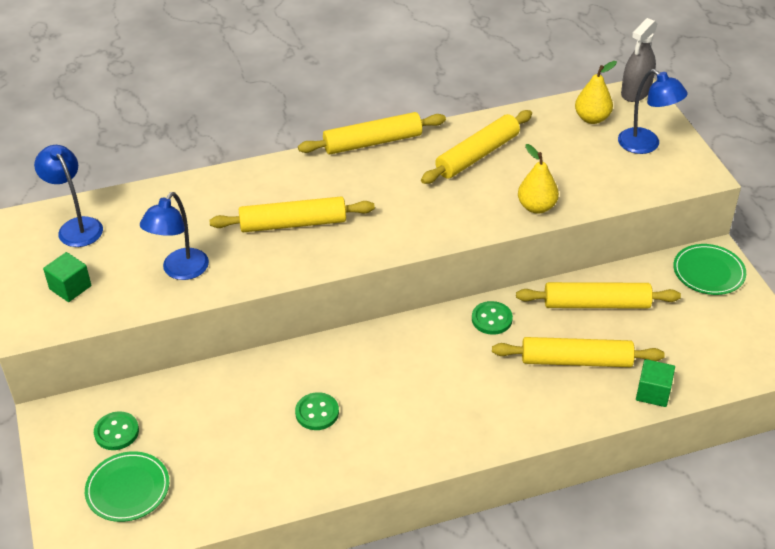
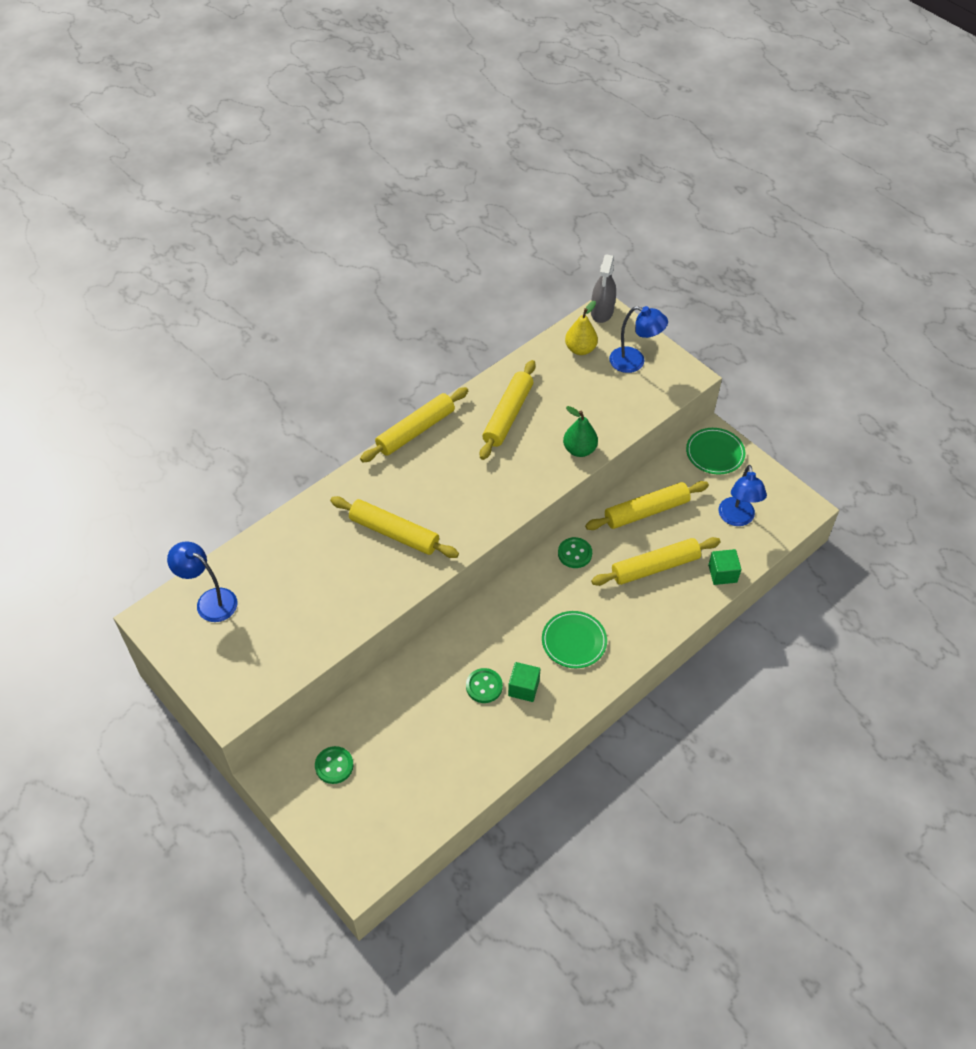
camera: 25 degrees left, 10 degrees up
green cube [43,252,91,302] -> green cube moved to [508,662,540,702]
green plate [85,451,169,522] -> green plate moved to [542,611,607,668]
blue lamp [140,192,209,280] -> blue lamp moved to [718,465,767,526]
yellow rolling pin [209,197,375,232] -> yellow rolling pin turned 60 degrees clockwise [330,496,459,558]
yellow pear [518,144,559,214] -> green pear [563,406,598,457]

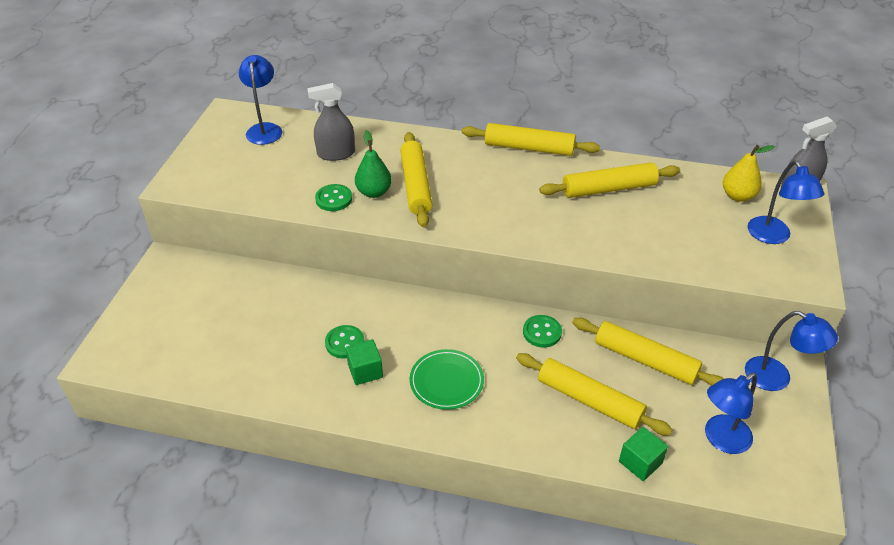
camera: 55 degrees right, 10 degrees down
green button [315,746,354,784] -> green button moved to [315,184,352,211]
green pear [563,406,598,457] -> green pear moved to [355,130,392,198]
green plate [686,428,746,475] -> blue lamp [745,311,838,391]
none -> grey spray bottle [307,83,355,161]

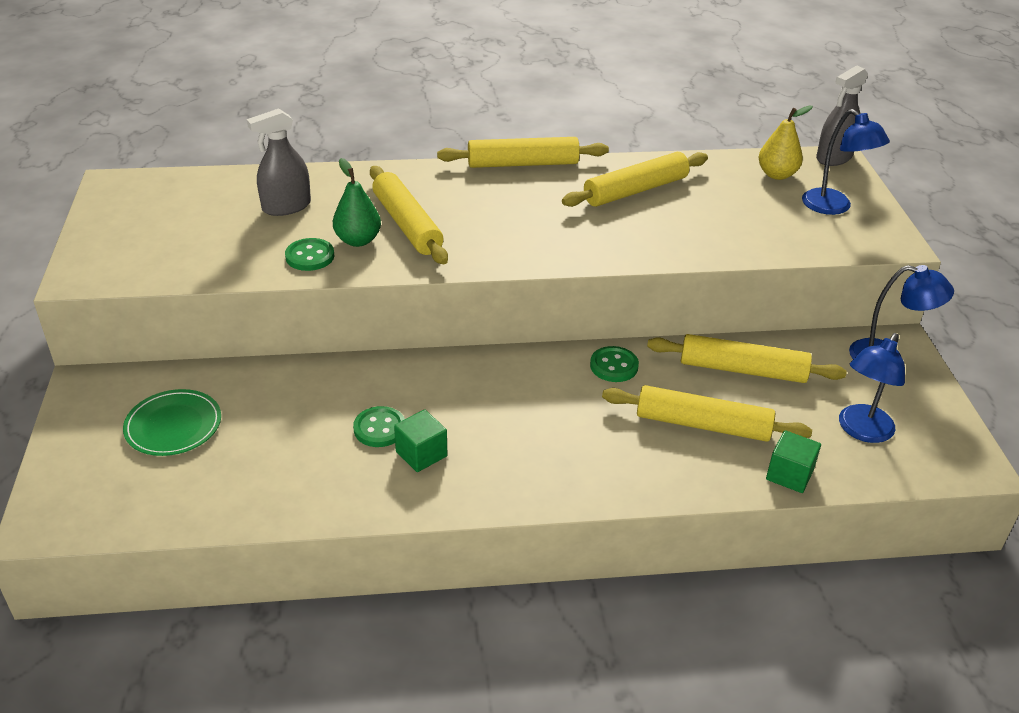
camera: 20 degrees left, 5 degrees down
blue lamp [239,55,282,145] -> none
green plate [410,349,484,410] -> green plate moved to [123,389,221,456]

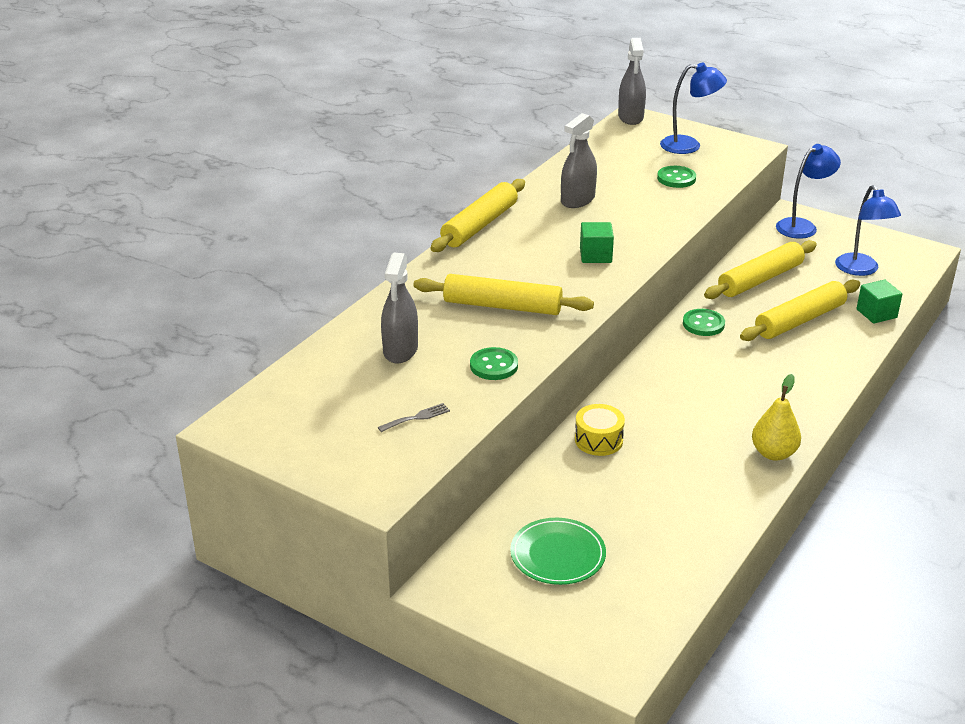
camera: 50 degrees left, 5 degrees down
green pear [333,158,381,247] -> none
green button [353,406,405,447] -> green button moved to [657,166,696,188]
green cube [394,410,447,472] -> green cube moved to [580,222,614,263]
yellow rolling pin [562,152,708,207] -> grey spray bottle [561,113,597,208]
yellow pear [758,105,813,180] -> yellow pear moved to [752,374,801,461]
none -> grey fork [378,403,450,432]
none -> yellow drum [575,404,625,456]

